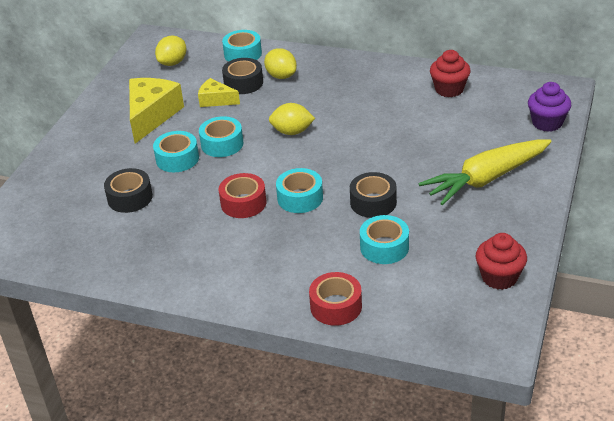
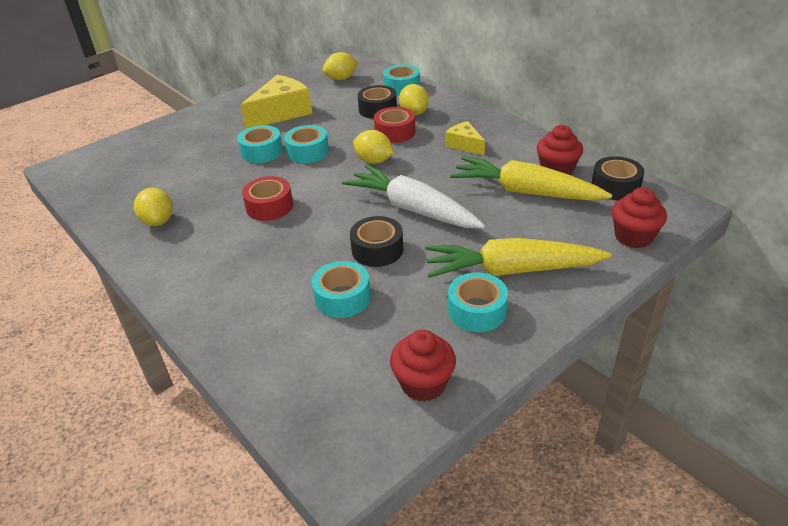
camera: 30 degrees right, 0 degrees up
black tape [104,168,153,213] -> black tape moved to [591,156,645,200]
yellow cheese [198,78,240,107] -> yellow cheese moved to [445,121,485,155]
turquoise tape [276,168,323,213] -> turquoise tape moved to [448,272,508,332]
red tape [309,272,362,326] -> red tape moved to [374,107,415,143]
purple cupcake [528,82,572,132] -> red cupcake [612,187,667,248]
none -> yellow lemon [134,188,173,226]
none -> white carrot [342,165,485,228]
none -> yellow carrot [450,156,612,201]

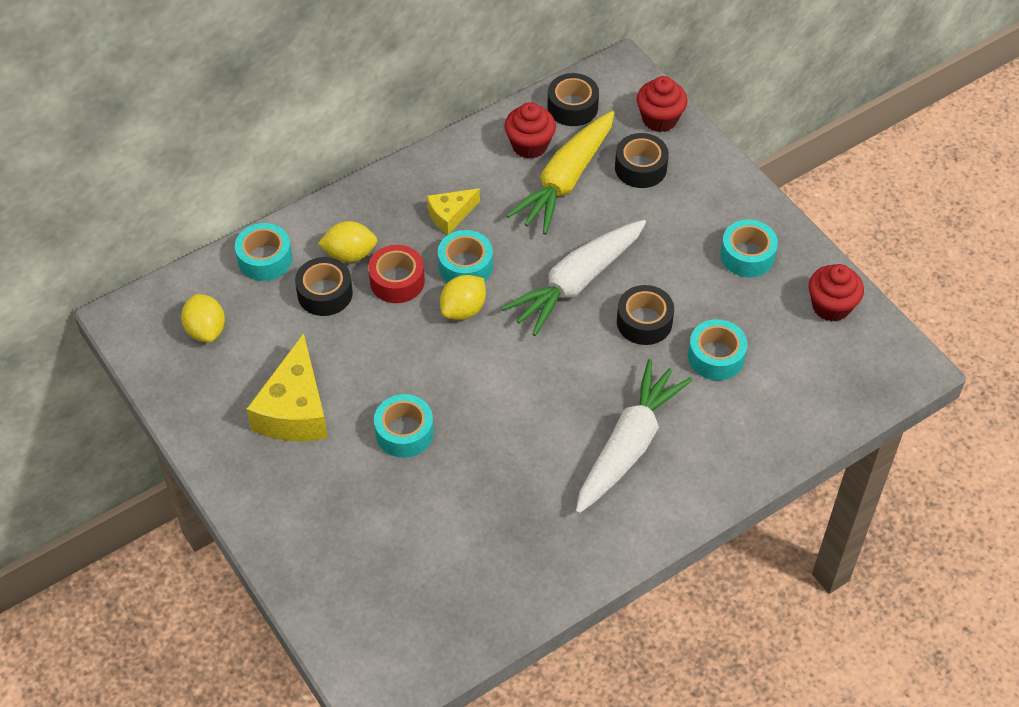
camera: 85 degrees left, 15 degrees up
yellow lemon [134,188,173,226] -> none
yellow cheese [240,75,312,129] -> yellow cheese turned 135 degrees counterclockwise [246,333,328,441]
red tape [242,176,293,221] -> none
turquoise tape [284,125,329,163] -> turquoise tape moved to [438,230,493,283]
yellow carrot [425,238,611,278] -> none
none -> white carrot [576,359,692,514]
none -> black tape [615,133,669,188]

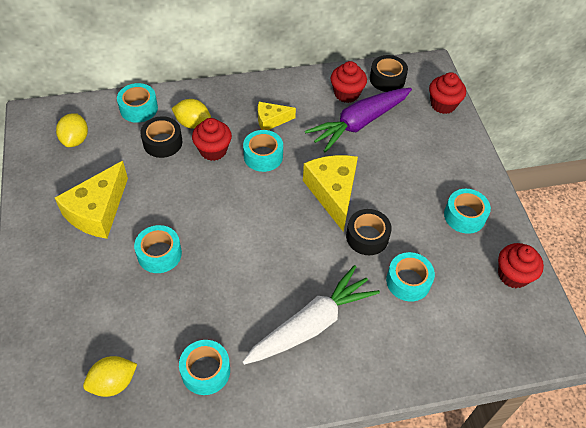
camera: 20 degrees right, 0 degrees up
red tape [368,245,425,303] -> red cupcake [192,118,232,161]
yellow lemon [440,275,486,320] -> yellow lemon moved to [83,356,137,397]
white carrot [501,220,646,336] -> yellow cheese [303,155,358,232]
yellow carrot [506,111,614,235] -> purple carrot [305,88,412,153]
black tape [615,133,669,188] -> none
none -> turquoise tape [179,340,230,395]

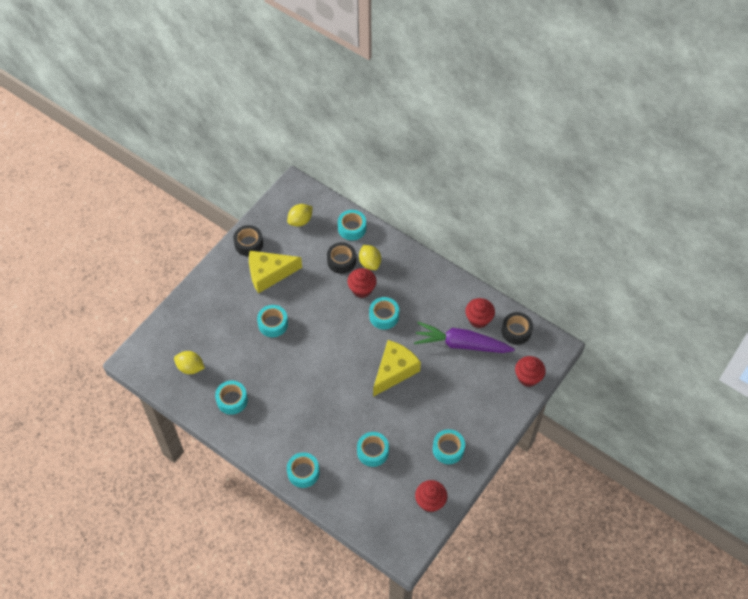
camera: 50 degrees right, 5 degrees up
white carrot [242,265,380,365] -> none
yellow cheese [258,102,296,130] -> none
black tape [346,209,392,255] -> black tape moved to [233,225,263,256]
none -> turquoise tape [287,452,320,488]

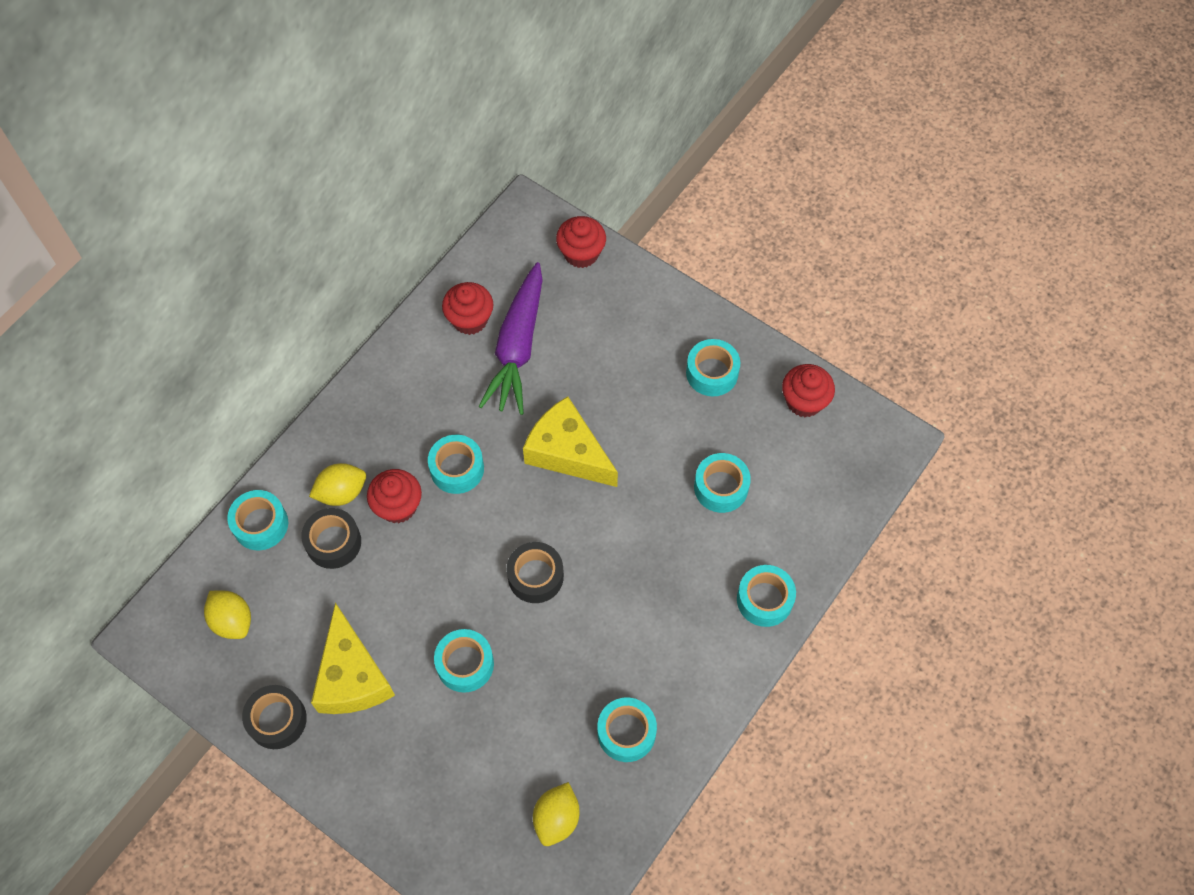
camera: 90 degrees left, 5 degrees up
black tape [502,312,533,345] -> black tape moved to [507,542,564,603]

